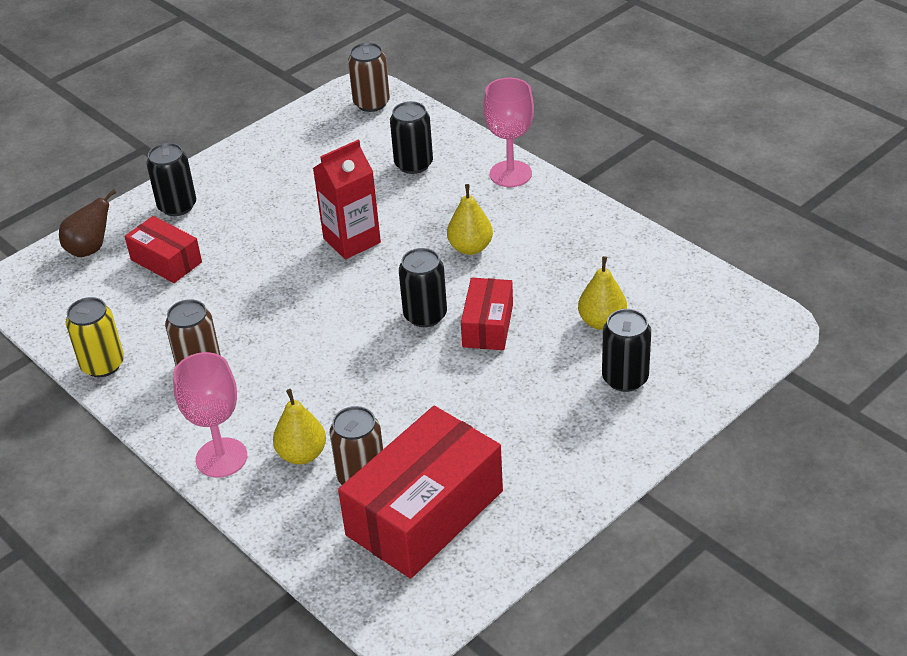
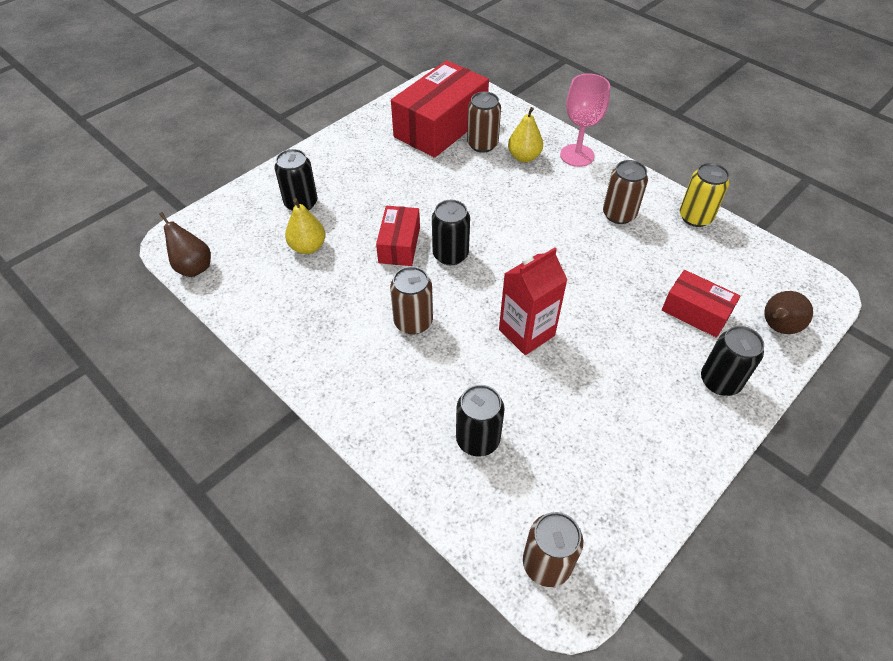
camera: 175 degrees right, 10 degrees up
yellow pear [447,184,493,255] -> brown can [390,266,433,335]
pink goblet [484,78,534,187] -> none
none -> brown pear [159,212,211,277]

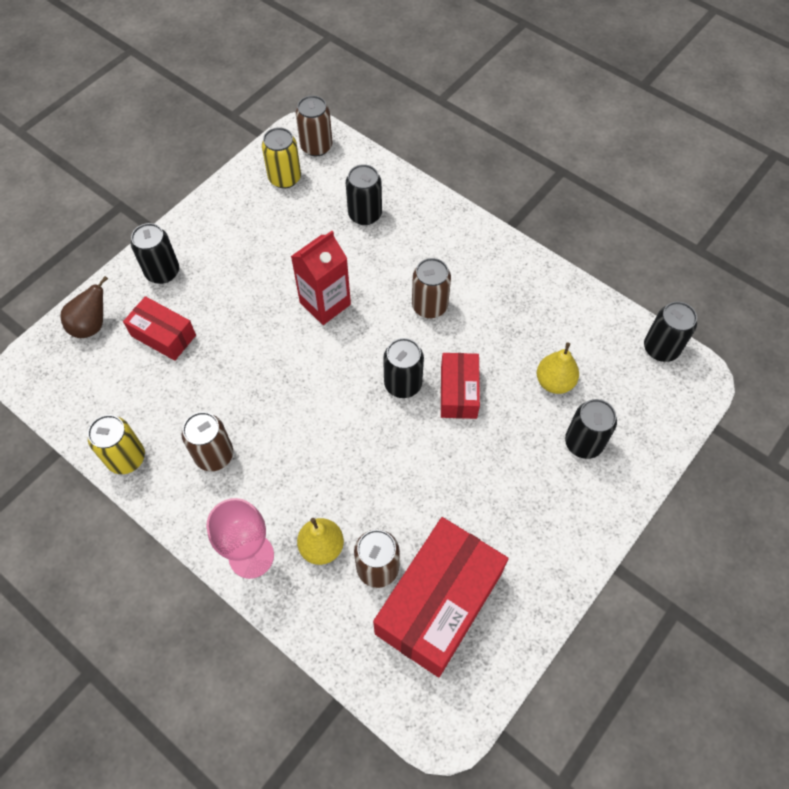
camera: 175 degrees right, 10 degrees up
brown pear [159,212,211,277] -> black can [644,302,697,362]
none -> yellow can [262,127,301,188]

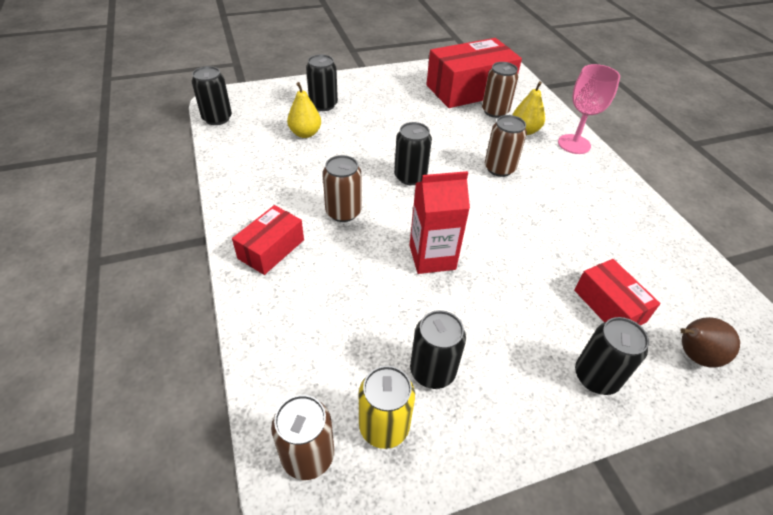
camera: 150 degrees left, 15 degrees down
yellow can [88,415,145,474] -> none
brown can [182,412,233,472] -> brown can moved to [485,115,527,177]
black can [346,164,382,225] -> black can moved to [410,310,466,389]
red box [441,353,480,419] -> red box moved to [232,205,304,275]

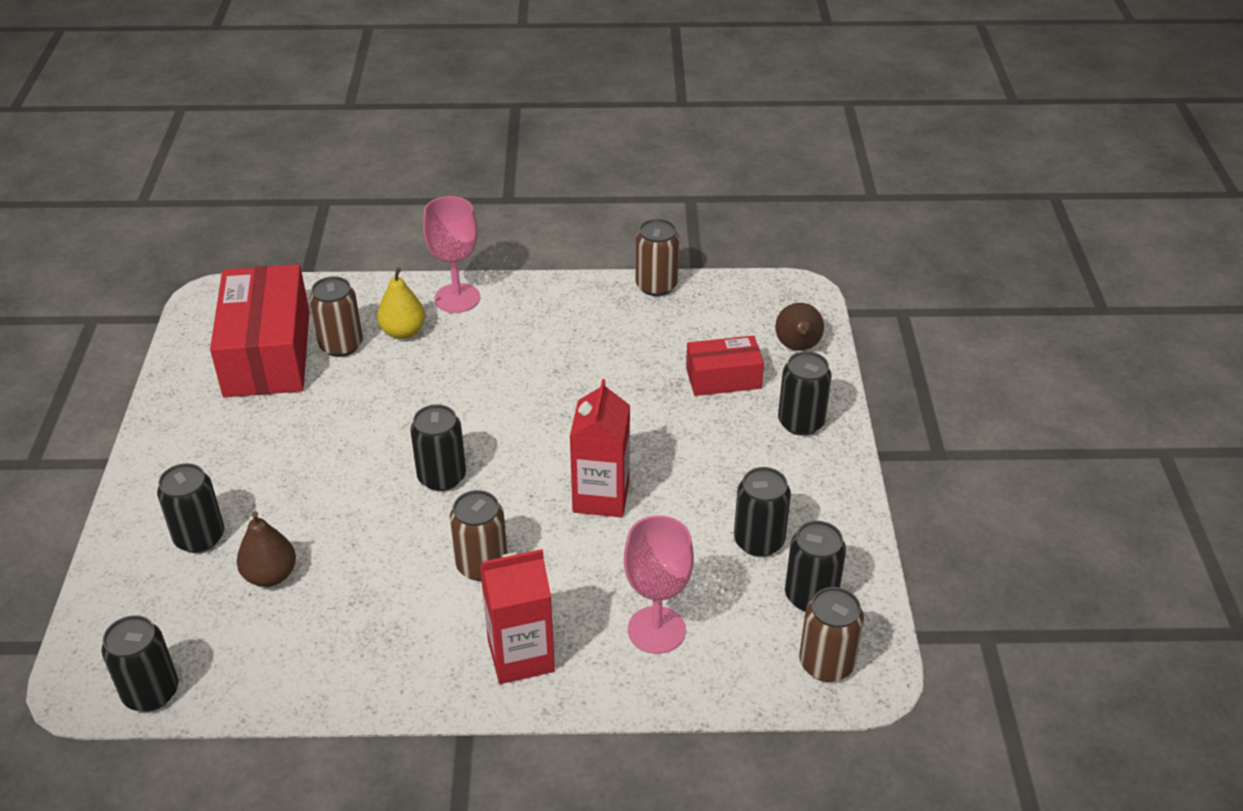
camera: 70 degrees left, 5 degrees down
red box [232,205,304,275] -> red carton [480,549,555,684]
yellow pear [287,82,321,138] -> brown pear [237,511,296,587]
yellow can [359,366,415,449] -> black can [785,521,846,612]
brown can [485,115,527,177] -> brown can moved to [635,219,679,296]
none -> pink goblet [624,515,694,654]

